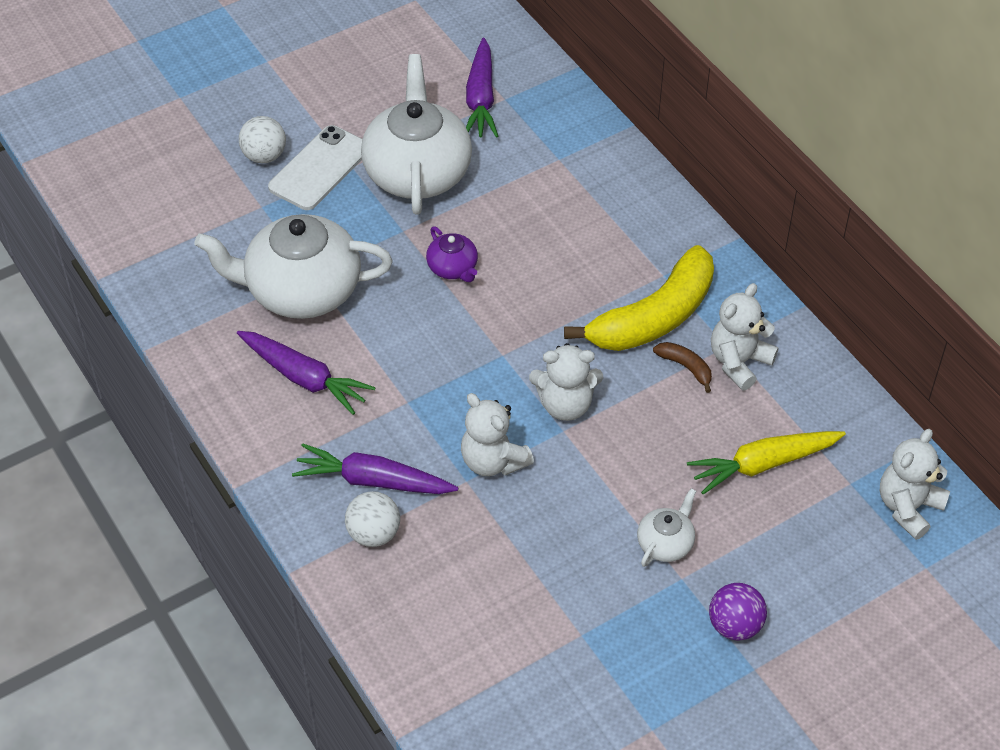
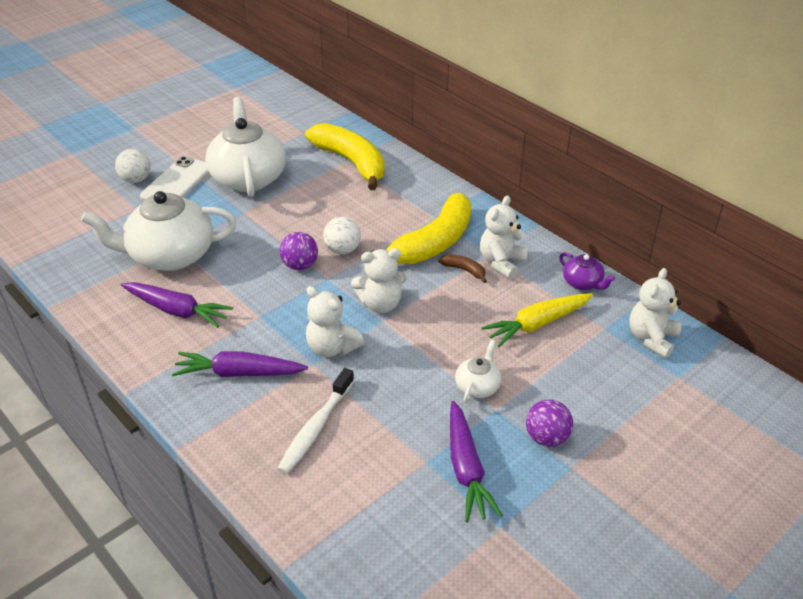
camera: 10 degrees left, 10 degrees down
white ball [345,491,400,547] -> white ball moved to [323,217,361,254]
purple teapot [426,226,478,282] -> purple teapot moved to [559,252,615,290]
purple carrot [466,38,498,138] -> purple carrot moved to [450,401,503,522]
none -> white toothbrush [277,368,354,474]
none -> purple ball [280,232,318,270]
none -> yellow banana [305,123,385,190]

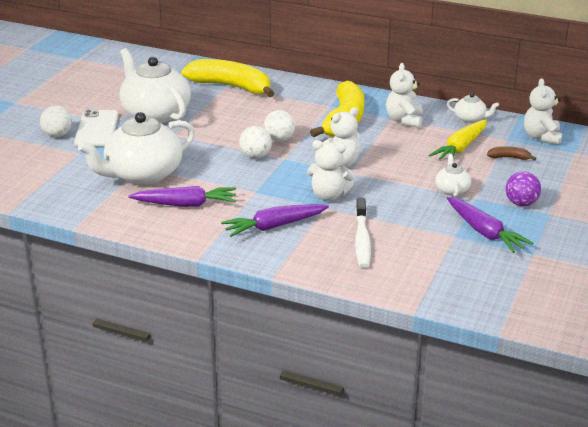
camera: 25 degrees left, 10 degrees down
purple ball [280,232,318,270] -> white ball [239,126,272,158]
brown banana [438,254,487,283] -> brown banana moved to [487,146,536,161]
purple teapot [559,252,615,290] -> white teapot [447,93,499,123]

